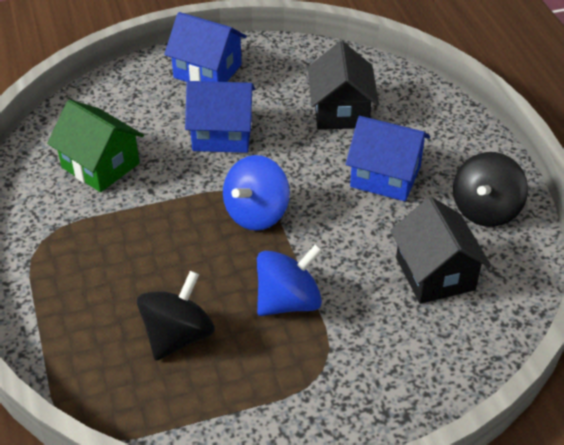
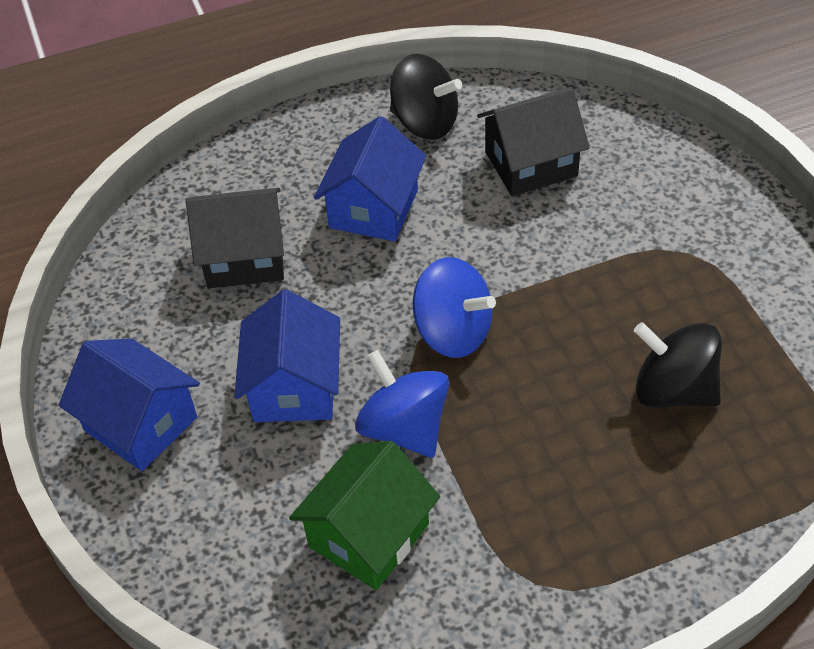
camera: 90 degrees left, 5 degrees up
blue house [164,12,247,82] -> blue house turned 75 degrees counterclockwise [59,338,200,471]
blue spinning top [257,244,323,316] -> blue spinning top moved to [355,350,449,458]

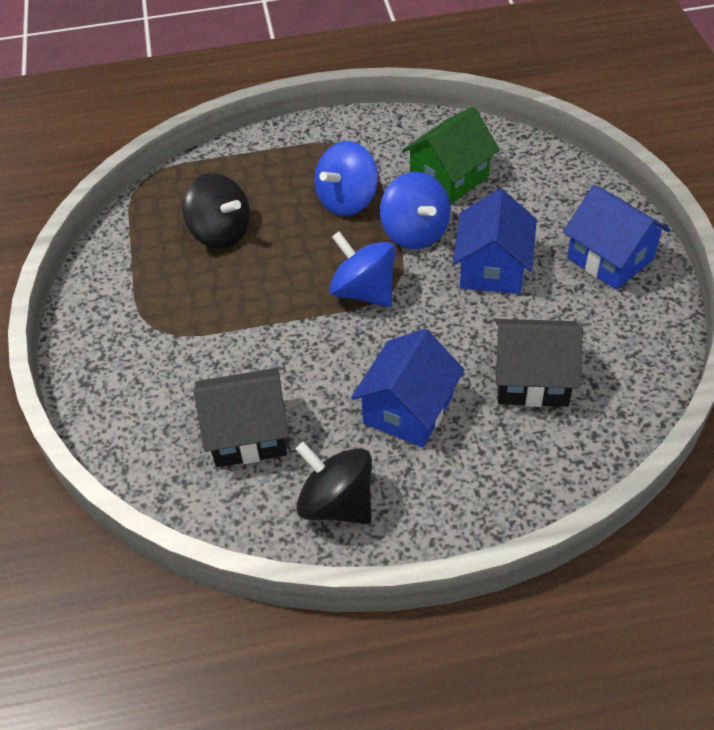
camera: 170 degrees left, 0 degrees up
none -> blue spinning top [314,141,378,216]

